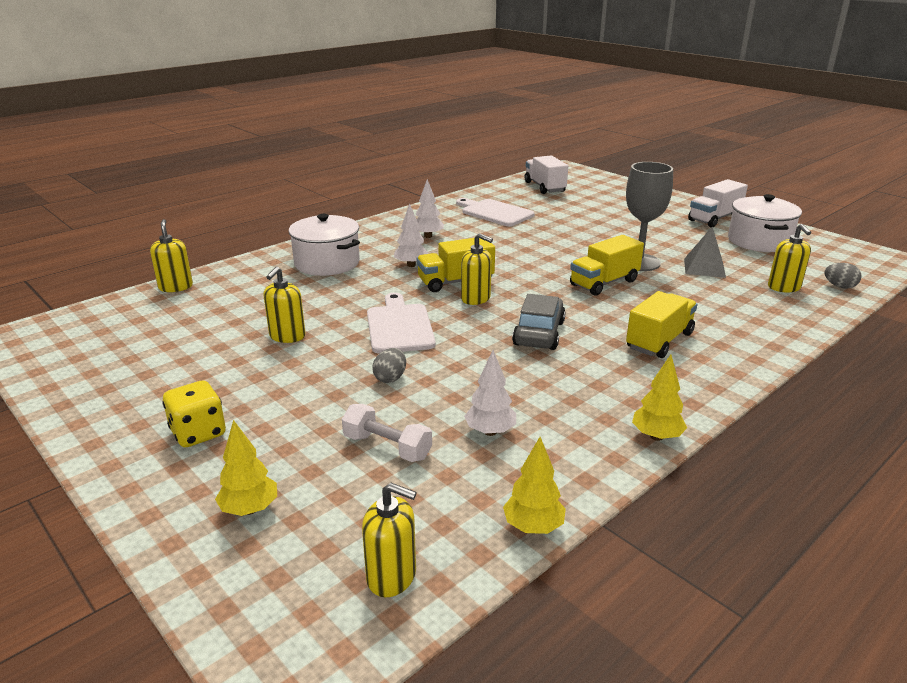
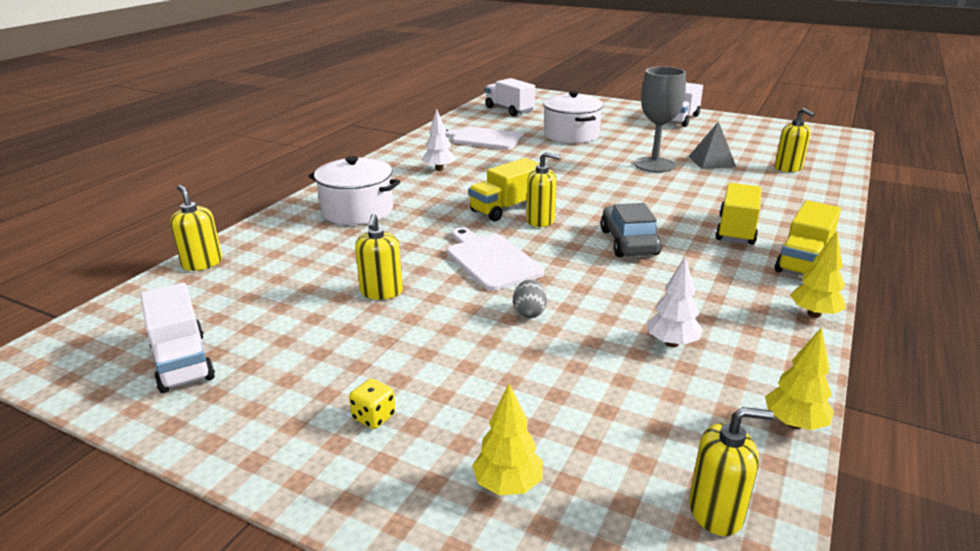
camera: 20 degrees left, 0 degrees up
yellow dice [162,380,226,447] -> yellow dice [349,379,396,429], size x0.61
white dumbbell [342,404,432,462] -> none
white tree [394,203,429,267] -> none
yellow truck [570,235,644,296] -> yellow truck moved to [775,200,841,276]
white pot [728,194,802,252] -> white pot moved to [543,91,603,144]
grey egg [824,263,862,289] -> none
none -> white truck [140,283,215,393]

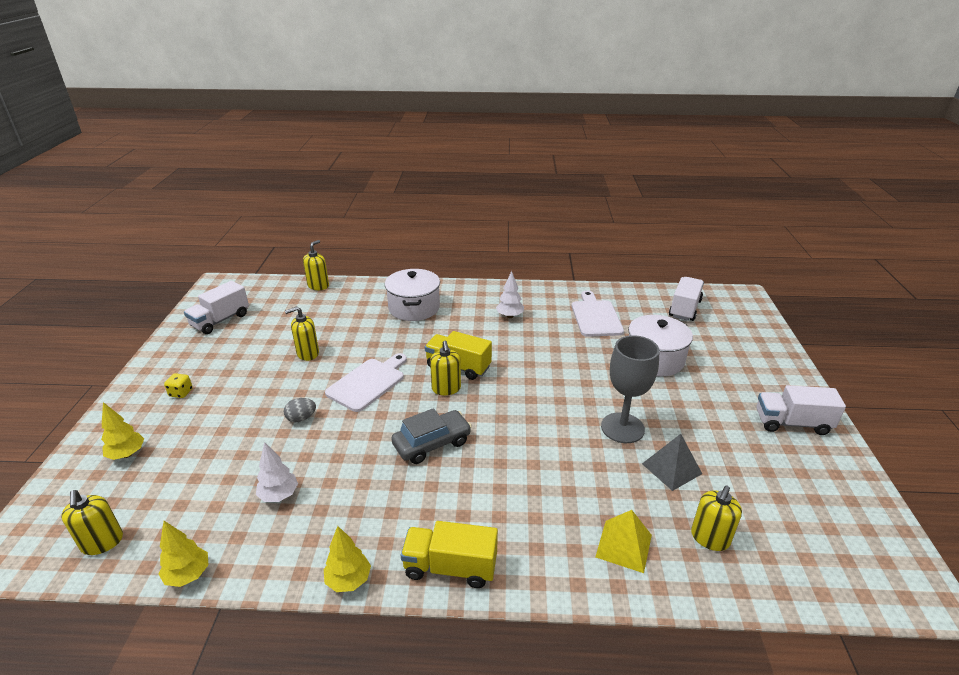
camera: 65 degrees right, 5 degrees up
yellow truck [715,183,762,245] -> none
none -> yellow pyramid [596,510,652,573]

